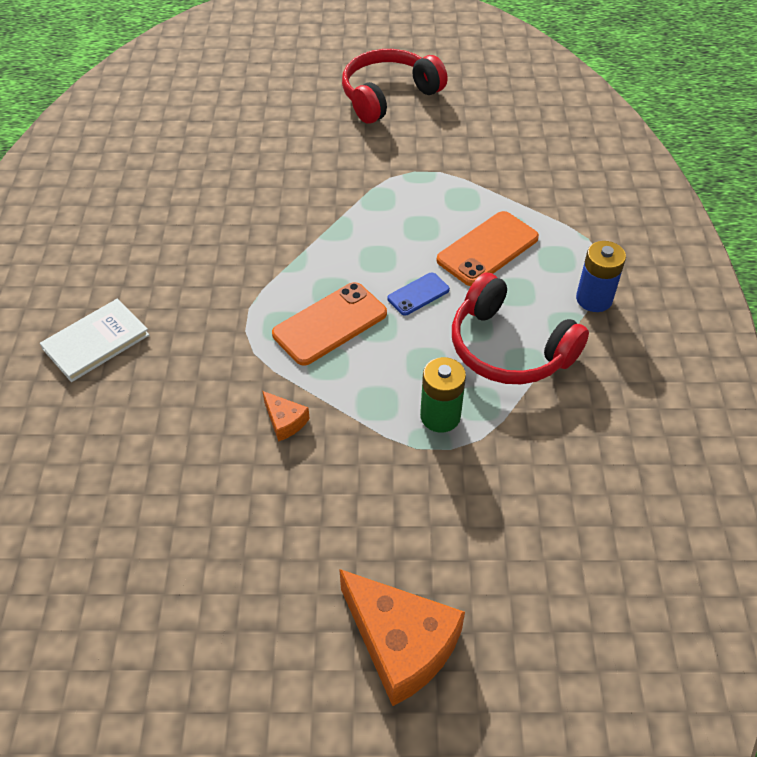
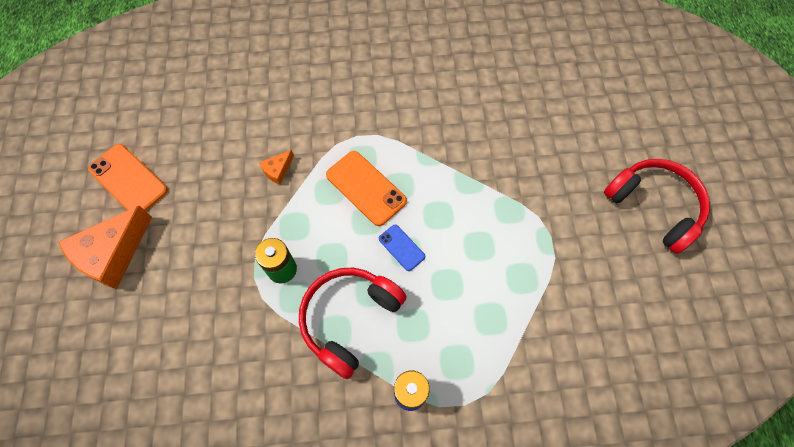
camera: 85 degrees right, 15 degrees up
white book [40,298,149,382] -> none
orange phone [436,211,539,286] -> orange phone moved to [88,144,168,211]

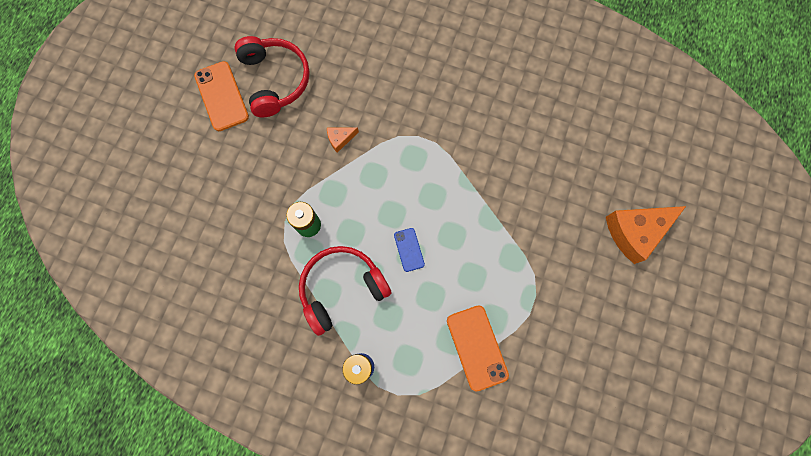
camera: 25 degrees right, 10 degrees up
orange cheese [58,206,152,289] -> orange cheese moved to [606,206,686,264]
orange phone [326,151,407,226] -> orange phone moved to [447,305,509,392]
red headphones [604,159,710,254] -> red headphones moved to [234,36,310,117]

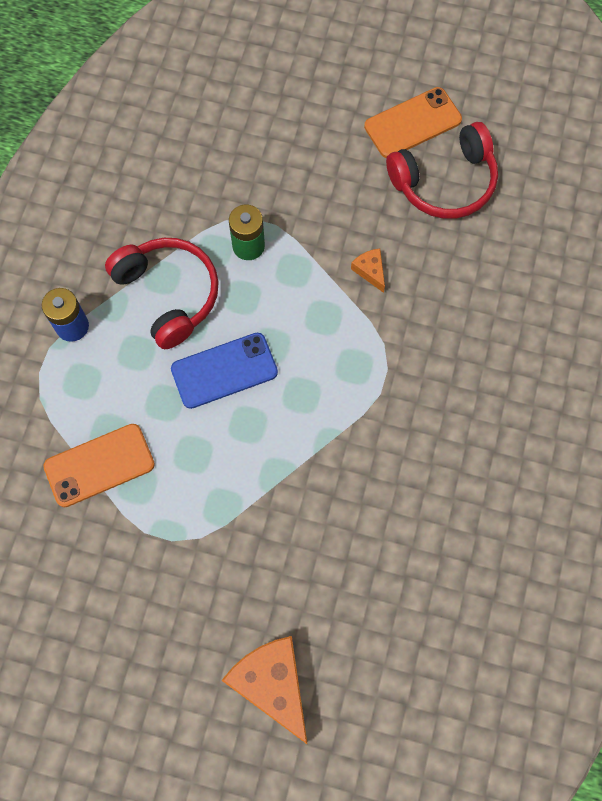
camera: 85 degrees right, 5 degrees down
blue phone [394,228,425,272] -> blue phone [171,332,278,409], size x1.79

